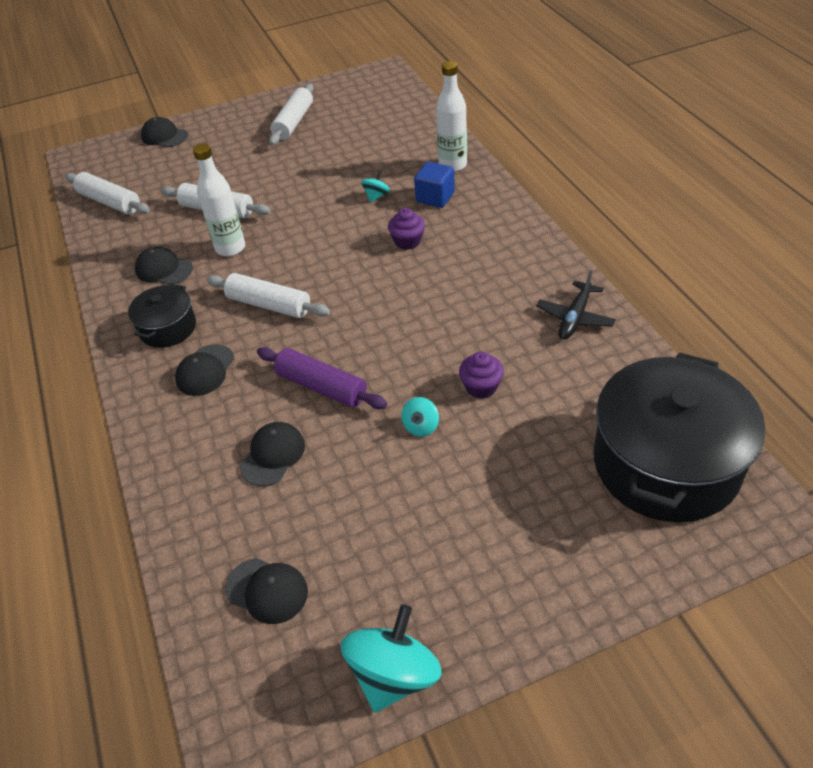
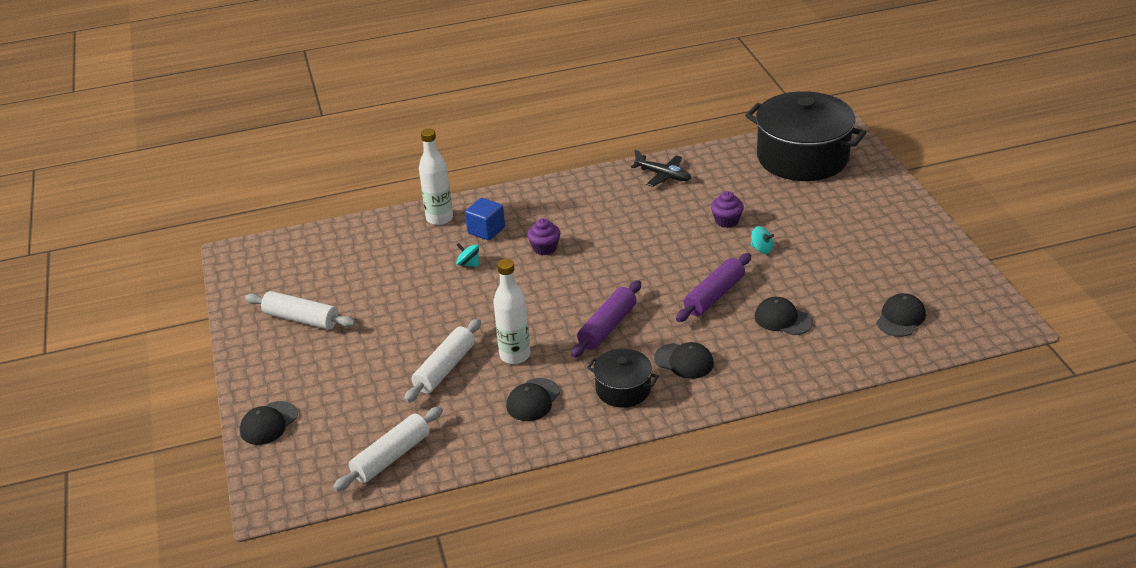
camera: 85 degrees left, 10 degrees down
white rolling pin [206,273,330,318] -> purple rolling pin [571,280,641,358]
turquoise spinning top [341,604,442,712] -> none

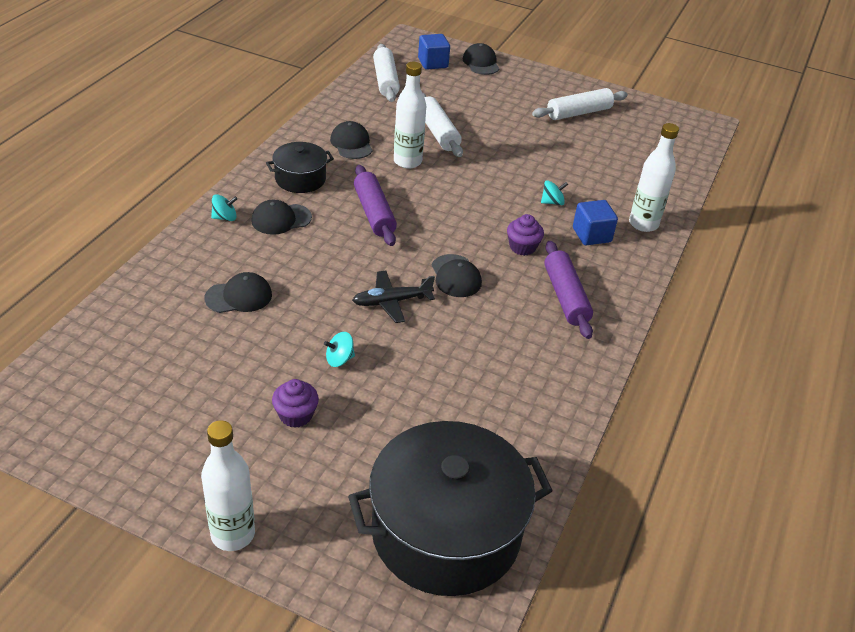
camera: 125 degrees right, 5 degrees up
black plane [631,150,691,187] -> black plane moved to [352,271,435,323]
purple rolling pin [676,253,751,322] -> purple rolling pin moved to [544,241,593,339]
purple cupcake [711,191,744,228] -> purple cupcake moved to [272,379,319,428]
black cap [876,293,926,337] -> black cap moved to [432,254,482,297]
none -> white bottle [201,420,255,551]
none -> turquoise spinning top [211,194,238,221]
none -> blue cube [418,34,450,70]

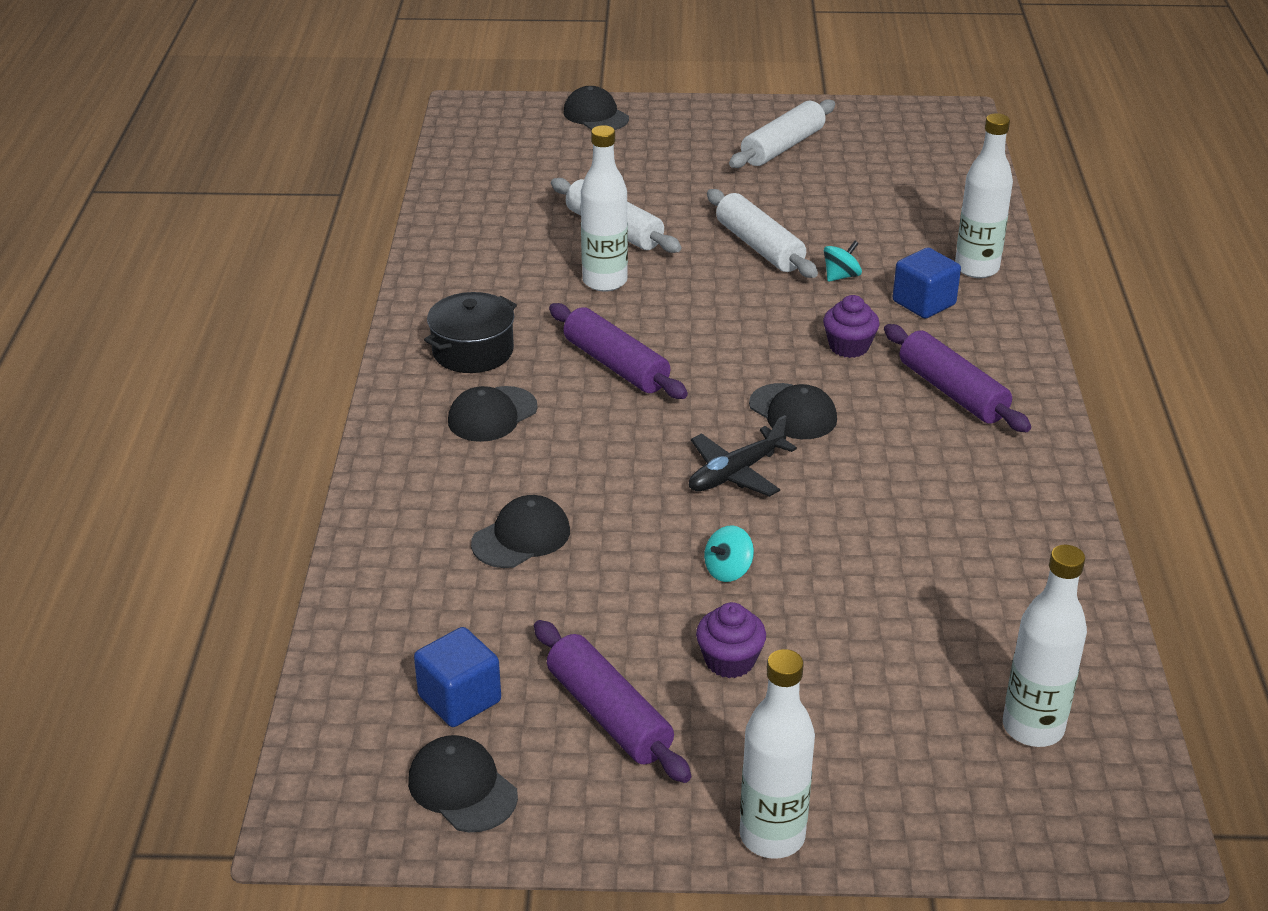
camera: 20 degrees left, 5 degrees down
turquoise spinning top [211,194,238,221] -> none
black cap [330,121,373,159] -> black cap moved to [408,735,518,832]
black pot [348,421,553,596] -> white bottle [1003,545,1087,747]
white rolling pin [373,44,400,102] -> white rolling pin moved to [707,189,818,278]
blue cube [418,34,450,70] -> blue cube moved to [414,627,501,727]
none -> purple rolling pin [534,620,691,783]

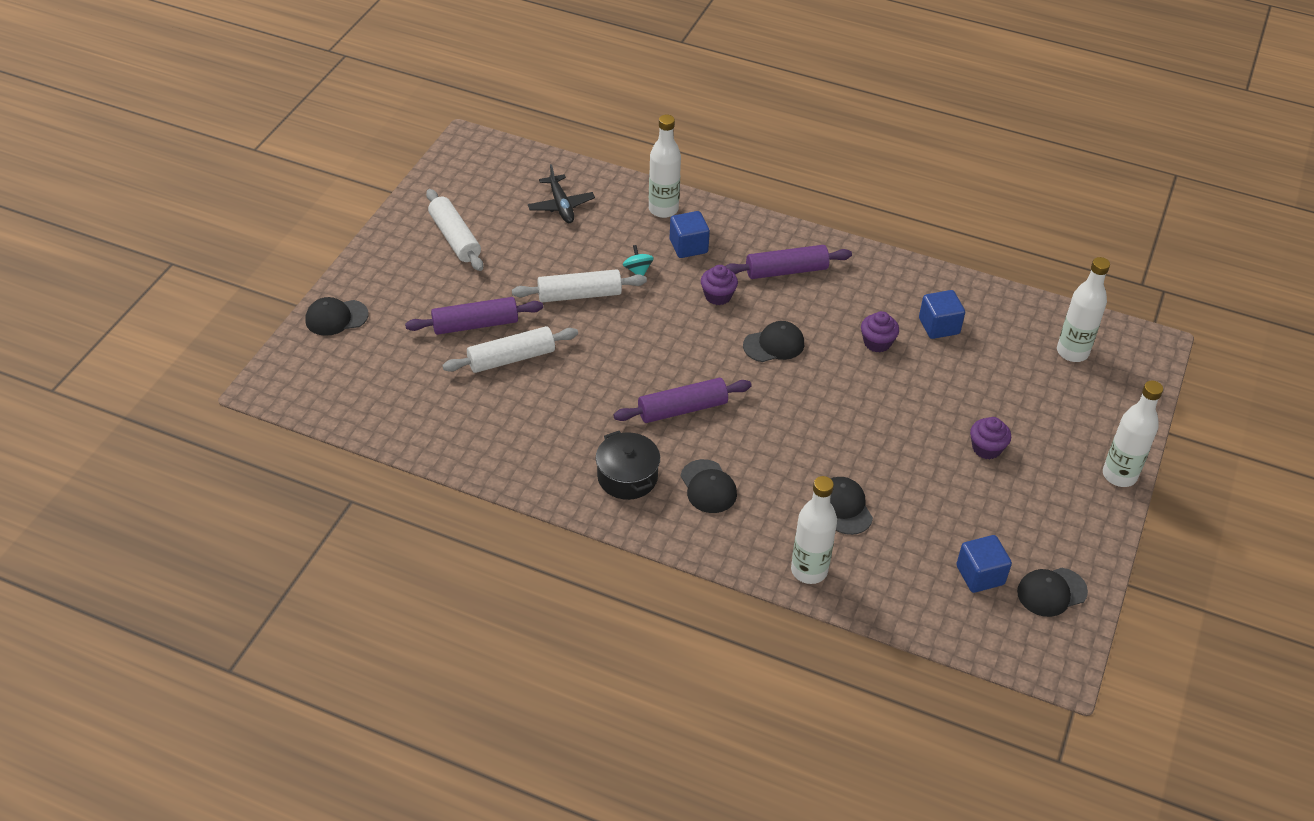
camera: 70 degrees left, 10 degrees up
purple rolling pin [534,620,691,783] -> purple rolling pin moved to [405,297,543,335]
white bottle [581,125,628,292] -> white bottle moved to [791,476,837,584]
black plane [689,415,797,497] -> black plane moved to [528,164,595,223]
turquoise spinning top [704,525,754,582] -> none
none -> purple cupcake [861,311,899,353]
none -> blue cube [919,290,965,339]

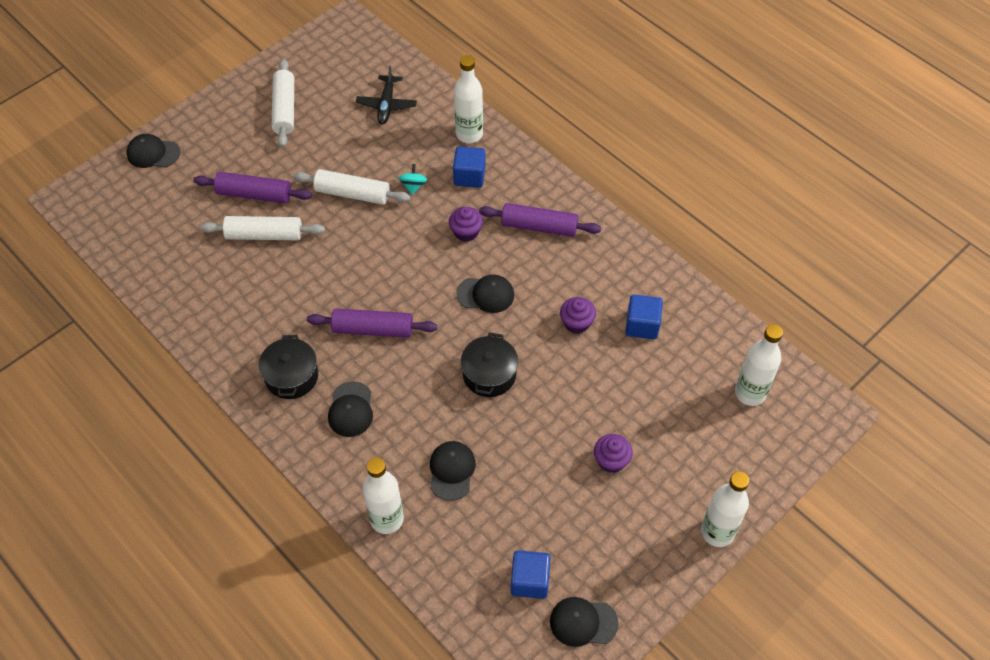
camera: 25 degrees right, 10 degrees up
none -> black pot [461,332,518,397]

